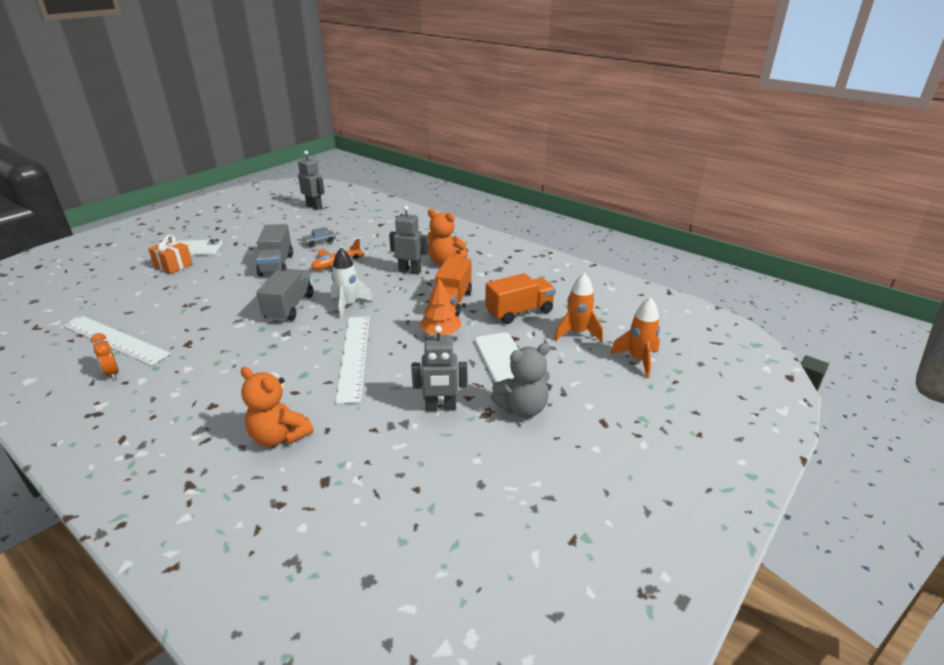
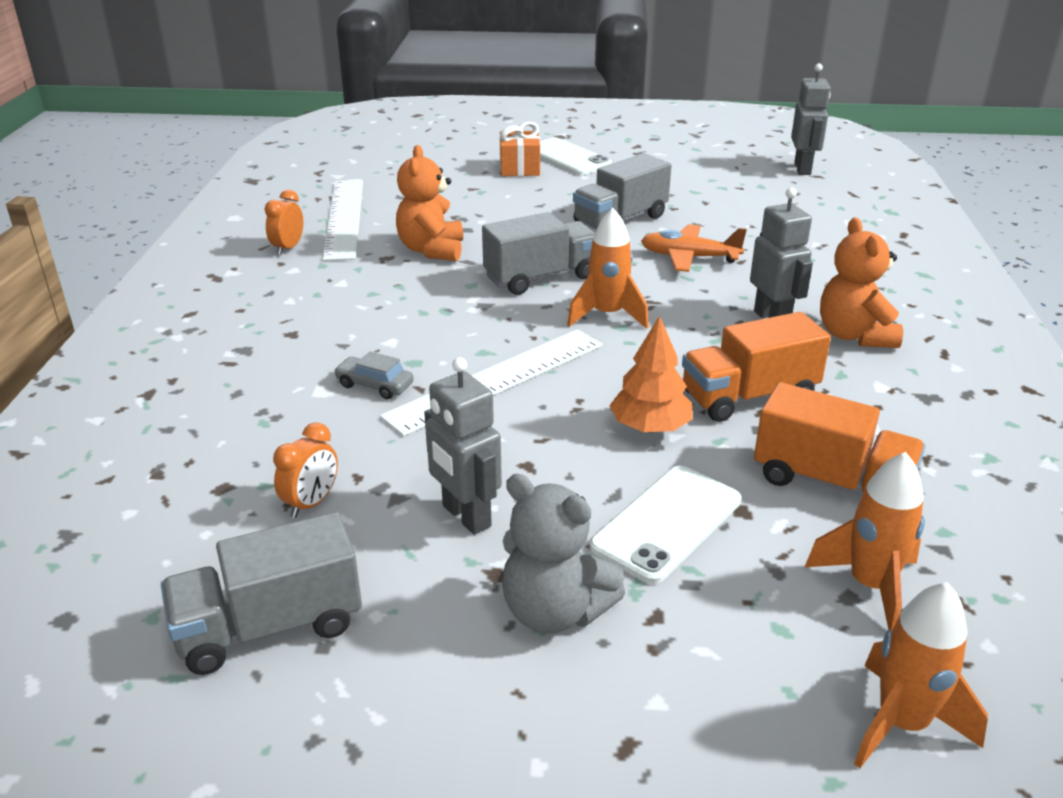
camera: 55 degrees right, 0 degrees up
orange teddy bear [241,367,313,447] -> orange teddy bear moved to [396,145,463,261]
grey car [301,227,336,247] -> grey car moved to [334,351,414,399]
white rocket [331,248,373,319] -> orange rocket [567,208,649,329]
none -> grey truck [161,512,362,675]
none -> orange clock [273,422,338,518]

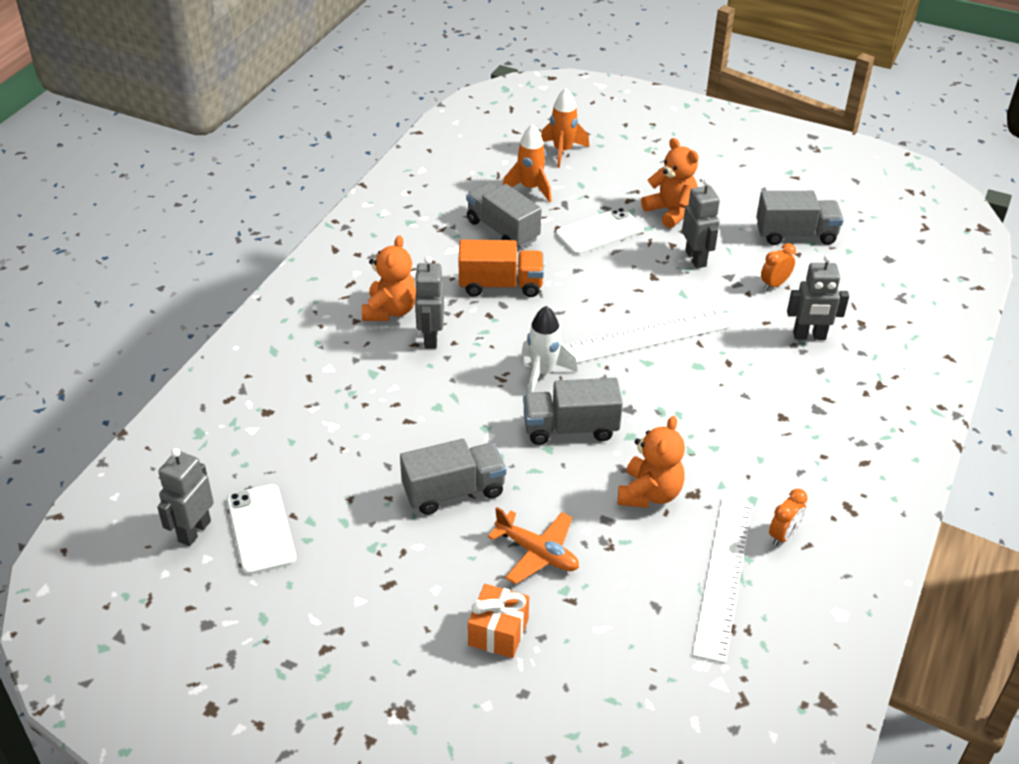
camera: 160 degrees left, 10 degrees up
grey car [334,351,414,399] -> none
grey teddy bear [502,474,625,634] -> orange teddy bear [641,138,699,228]
white phone [540,138,612,175] -> white phone moved to [227,484,296,575]
orange rocket [567,208,649,329] -> white rocket [521,306,578,393]
orange tree [609,316,693,433] -> none
orange plane [641,224,747,272] -> orange plane moved to [488,507,579,584]
orange truck [754,382,926,496] -> grey truck [466,183,542,249]
none -> grey robot [787,255,849,340]

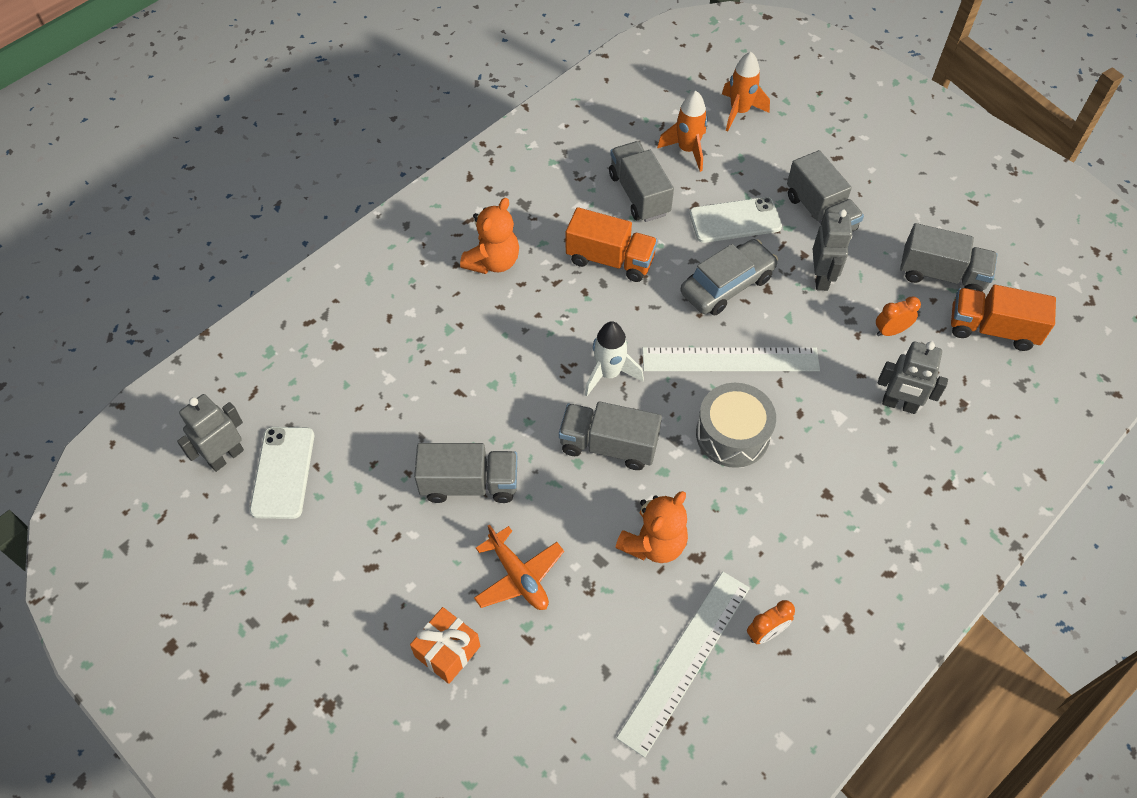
camera: 20 degrees right, 15 degrees up
grey robot [414,256,444,349] -> none
orange teddy bear [641,138,699,228] -> grey truck [787,150,864,232]
none -> grey car [680,239,778,315]
none -> grey drum [696,383,776,468]
none -> orange truck [951,285,1056,351]

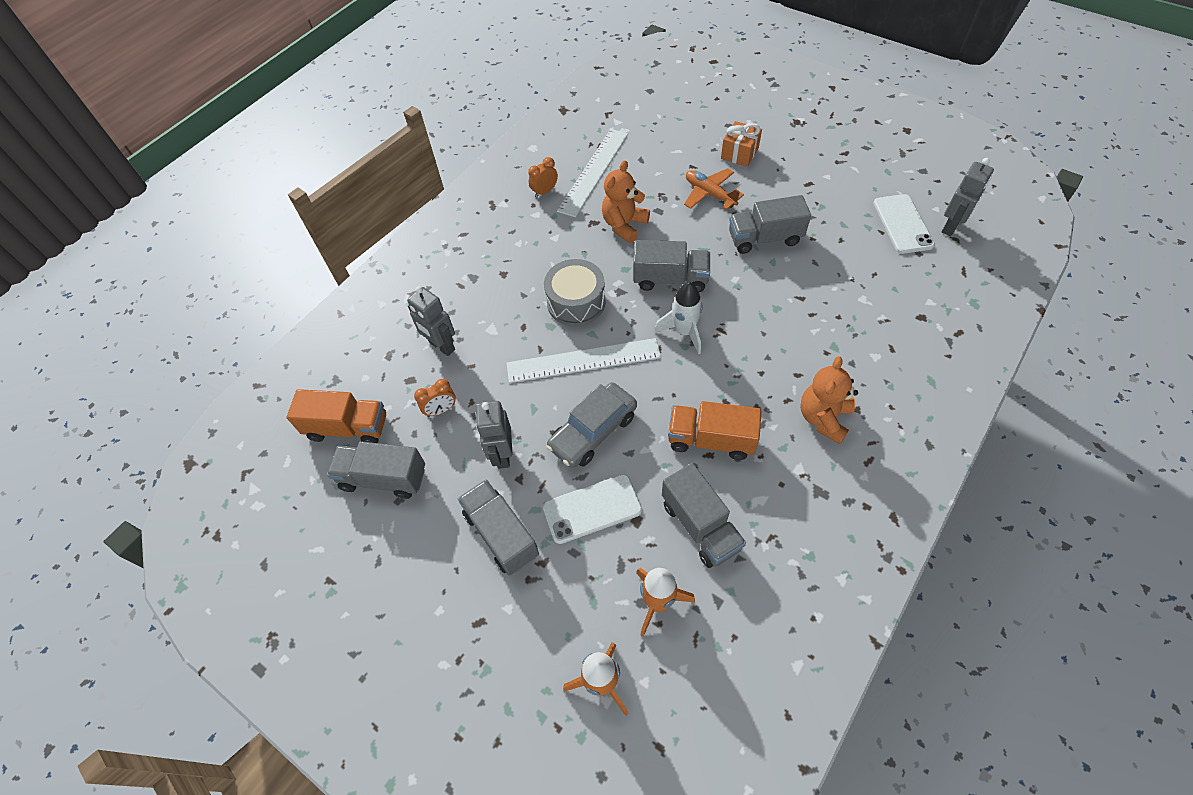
camera: 175 degrees right, 0 degrees up
grey robot [878,341,948,414] -> grey robot turned 150 degrees counterclockwise [407,286,455,356]

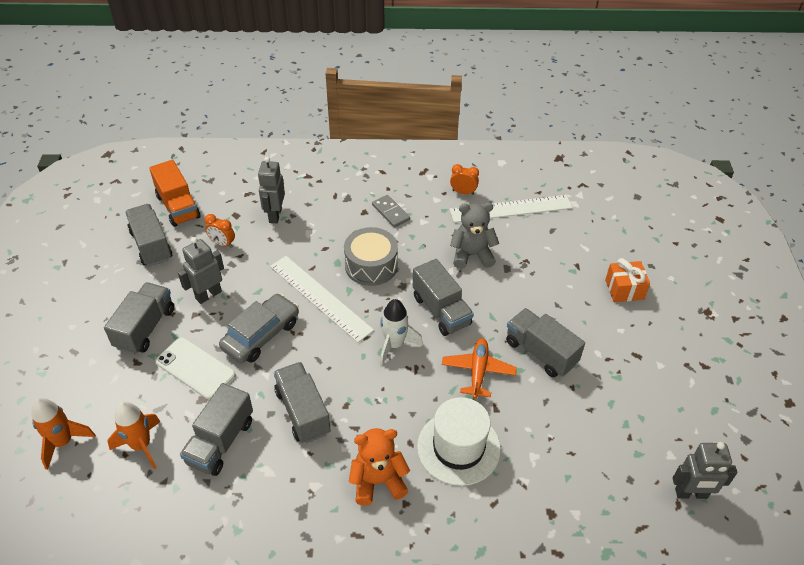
camera: 50 degrees right, 10 degrees down
grey car [546,382,637,468] -> grey car turned 120 degrees clockwise [219,293,299,363]
orange teddy bear [602,160,650,243] -> grey teddy bear [450,203,499,269]
orange truck [668,401,761,460] -> grey truck [274,362,331,443]
orange plane [684,168,744,210] -> orange plane moved to [442,338,517,399]
white phone [873,194,935,254] -> none
none -> grey domino [372,195,410,227]
none -> white hat [417,397,501,486]

